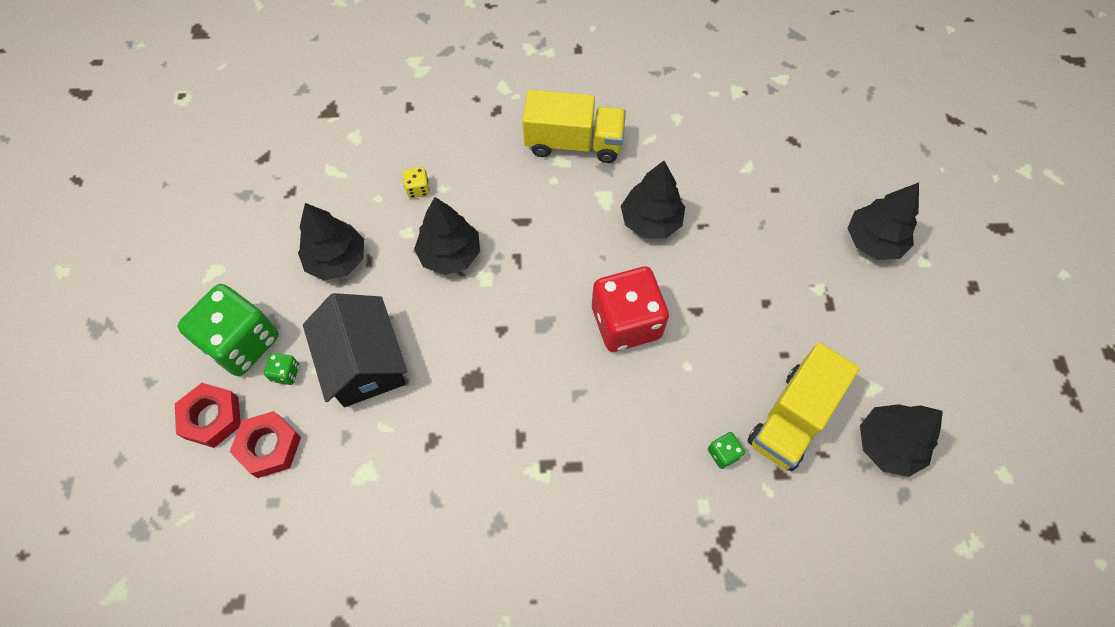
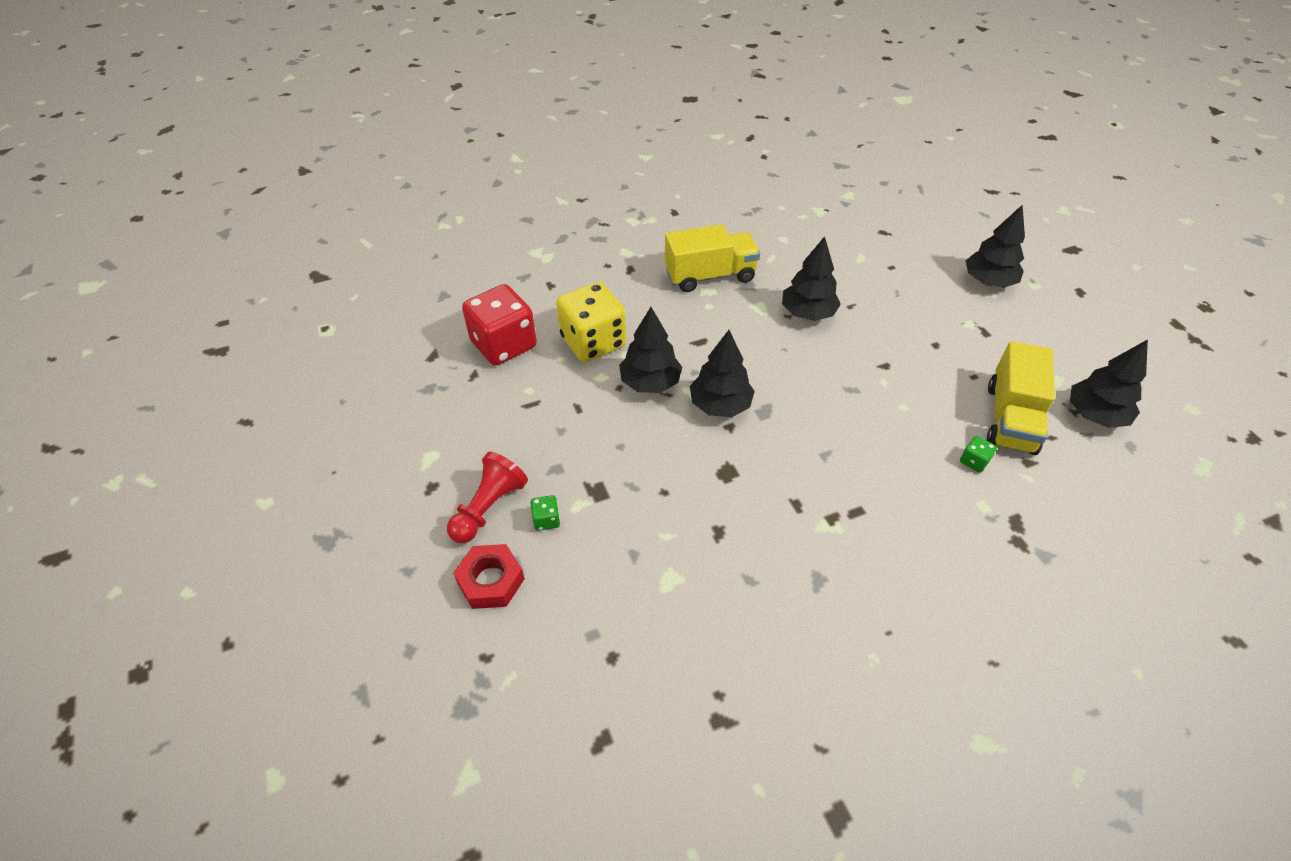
camera: 20 degrees left, 15 degrees down
green dice [178,284,279,376] -> red pawn [447,452,528,543]
red nut [230,411,301,478] -> none
black tree [298,203,364,281] -> black tree moved to [690,330,755,417]
black house [303,293,407,407] -> none
yellow dice [403,167,430,198] -> yellow dice [556,282,626,362], size x2.49
red dice [592,267,669,352] -> red dice moved to [462,284,537,366]

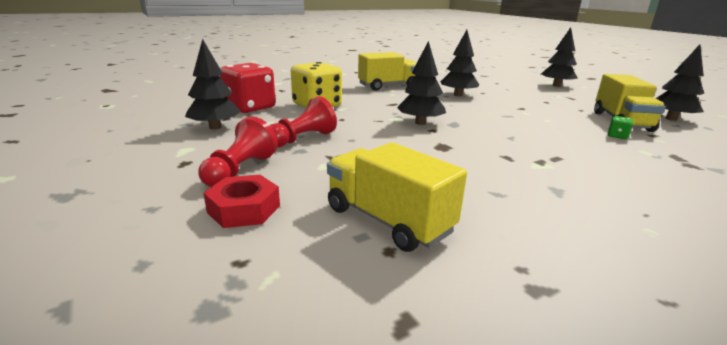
camera: 10 degrees left, 25 degrees down
green dice [531,495,560,531] -> none
black tree [619,307,682,393] -> black tree moved to [185,39,241,129]
none -> red pawn [270,96,337,148]
none -> yellow truck [327,142,467,252]

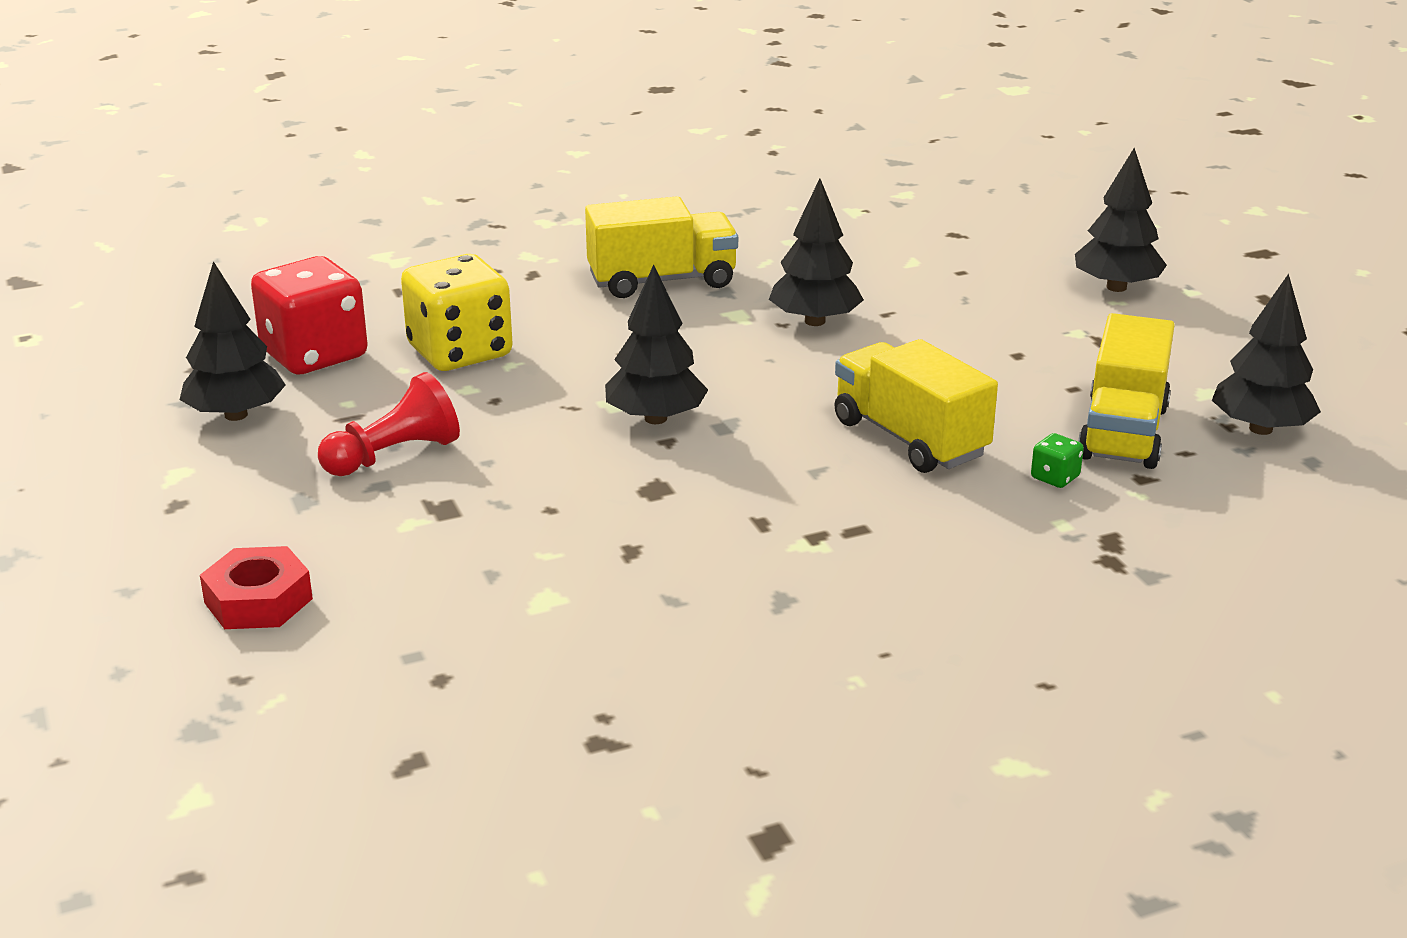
camera: 10 degrees right, 5 degrees up
red pawn [198,116,278,187] -> none
yellow truck [327,142,467,252] -> yellow truck moved to [834,339,998,473]

